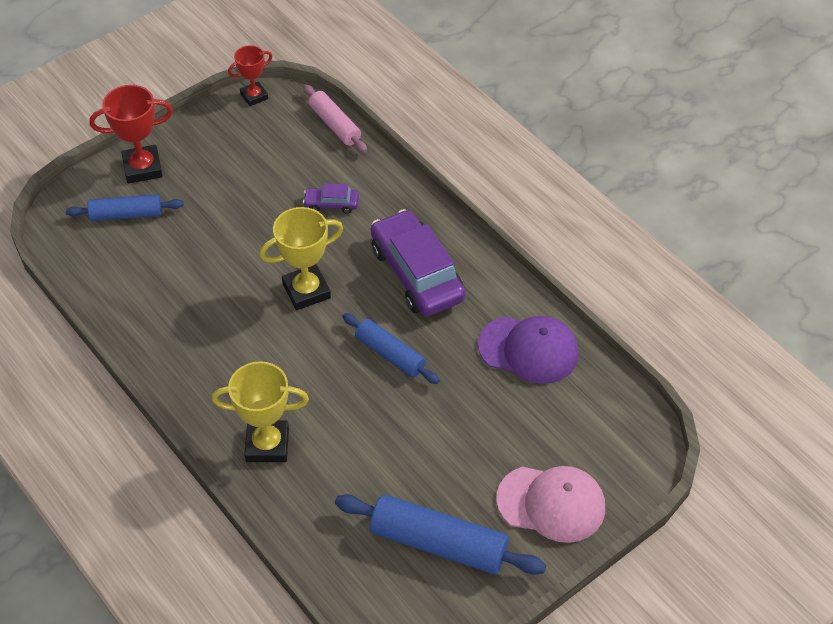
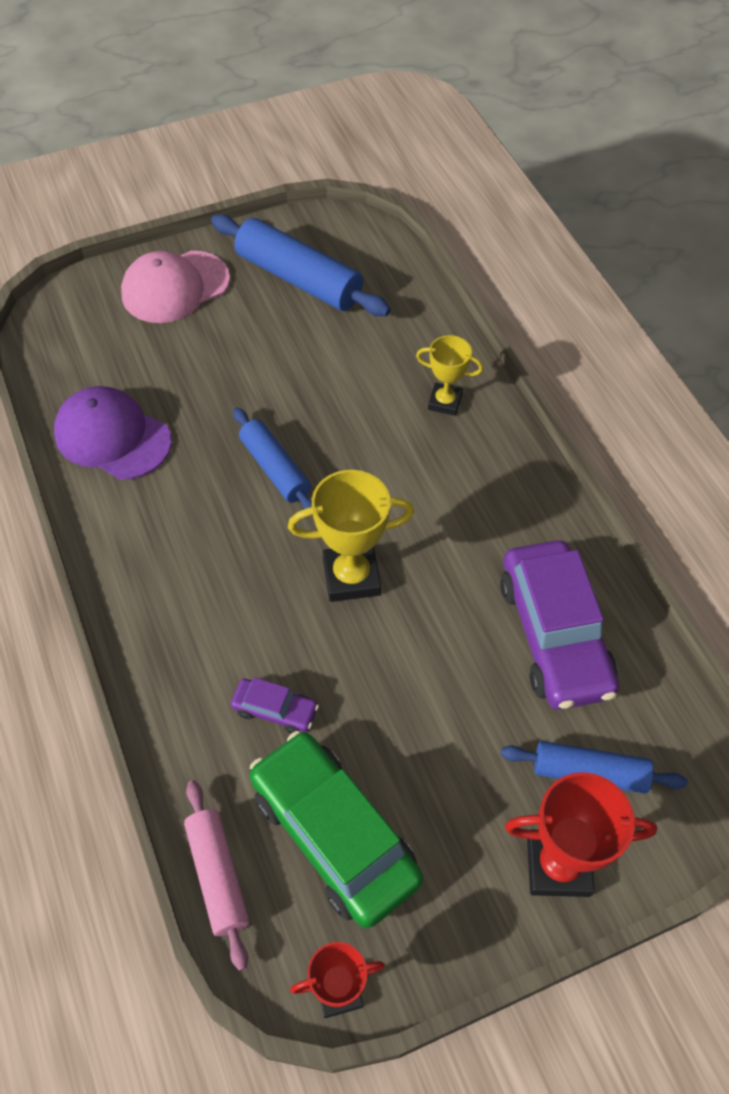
camera: 165 degrees left, 5 degrees up
yellow trophy [212,361,309,462] -> yellow trophy [416,335,483,416], size x0.63
purple car [371,209,466,316] -> purple car moved to [500,540,619,710]
pink cap [496,466,605,543] -> pink cap turned 60 degrees counterclockwise [121,251,230,323]
none -> green car [250,731,423,928]

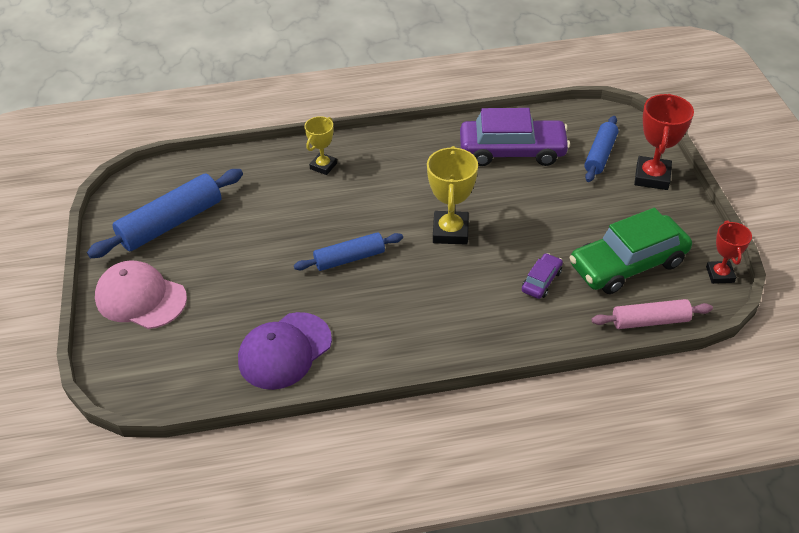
camera: 75 degrees left, 10 degrees down
pink cap [121,251,230,323] -> pink cap turned 135 degrees clockwise [95,261,187,329]

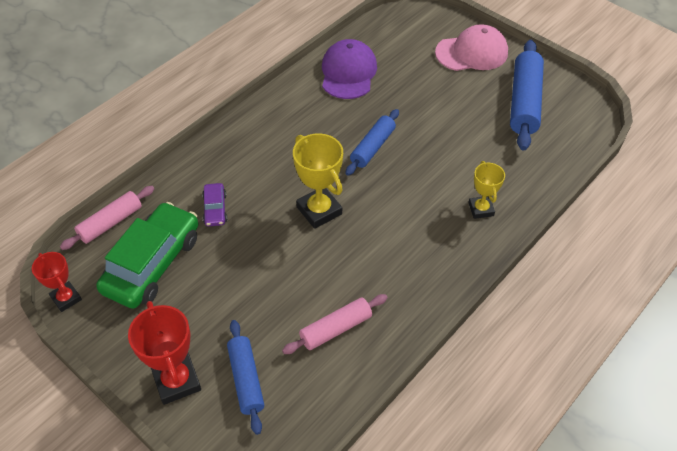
camera: 140 degrees right, 5 degrees up
purple car [460,108,570,166] -> pink rolling pin [282,294,387,354]

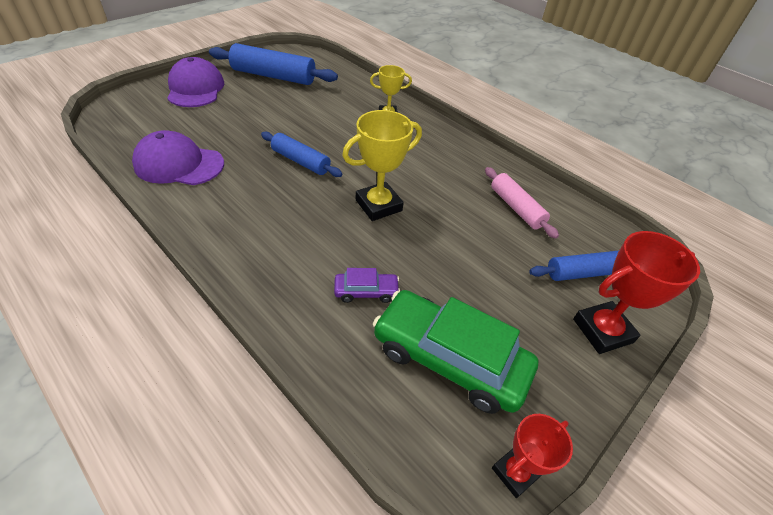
camera: 90 degrees left, 5 degrees down
pink rolling pin [60,186,154,250] -> none
pink cap [435,24,508,71] -> purple cap [167,57,224,107]

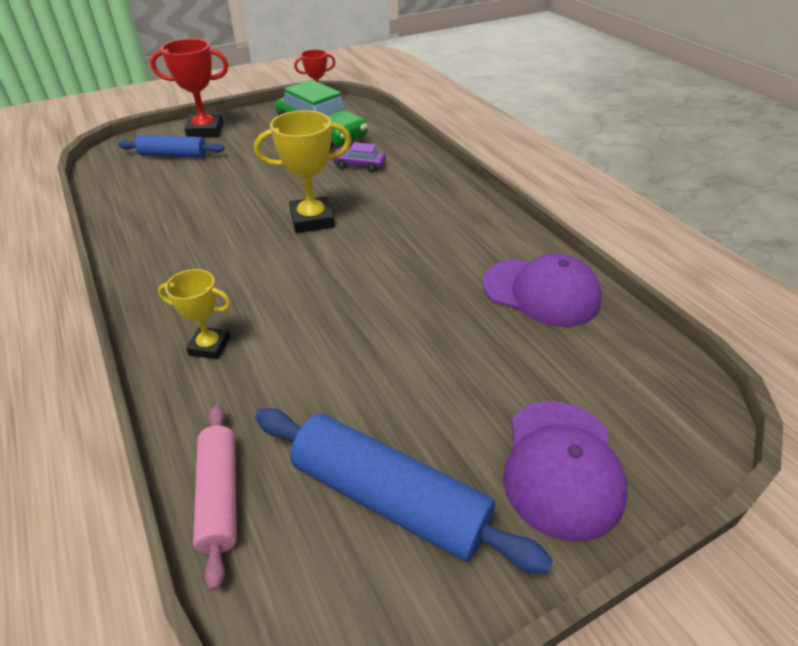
camera: 160 degrees left, 5 degrees down
blue rolling pin [261,132,342,177] -> none
pink rolling pin [485,167,559,239] -> pink rolling pin moved to [193,405,237,591]

